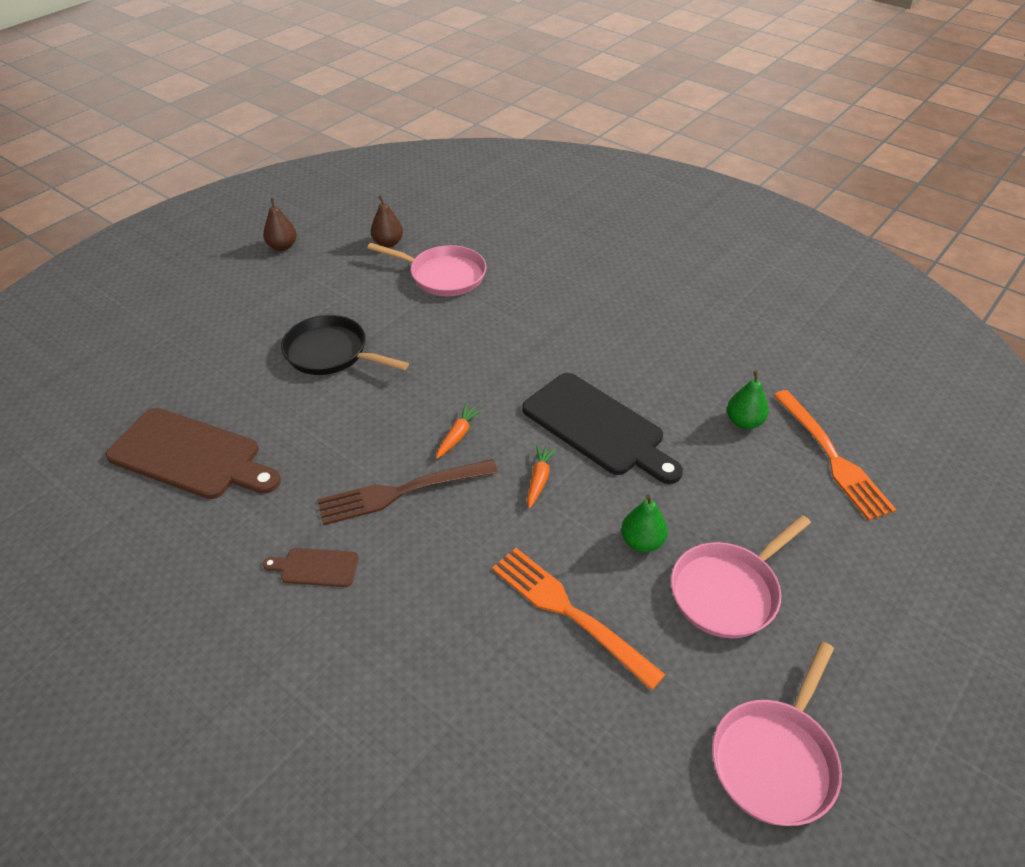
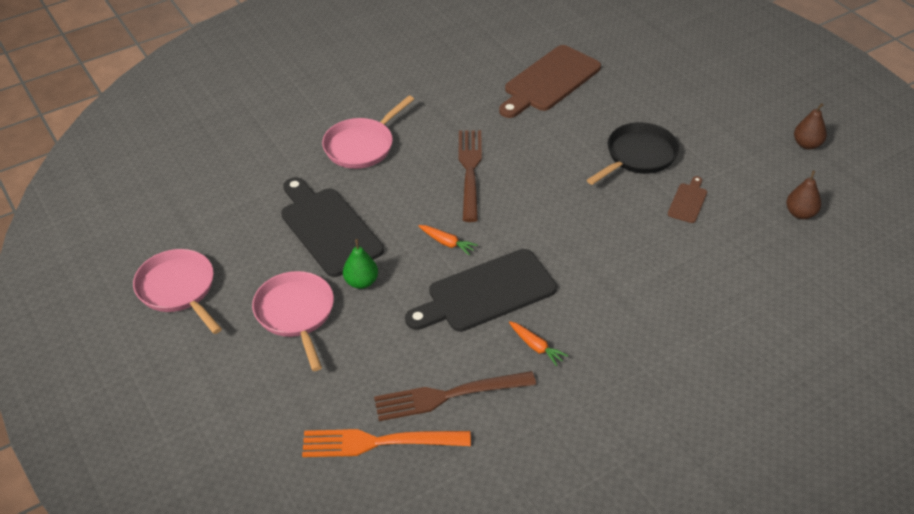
camera: 110 degrees right, 0 degrees up
brown cutting board [263,548,358,587] -> brown cutting board moved to [668,176,707,223]
pink pan [367,243,487,296] -> pink pan moved to [322,95,414,169]
orange carrot [436,404,483,459] -> orange carrot moved to [509,321,568,366]
orange fork [492,548,666,690] -> black cutting board [281,177,384,277]
green pear [727,371,769,429] -> brown fork [374,371,536,421]

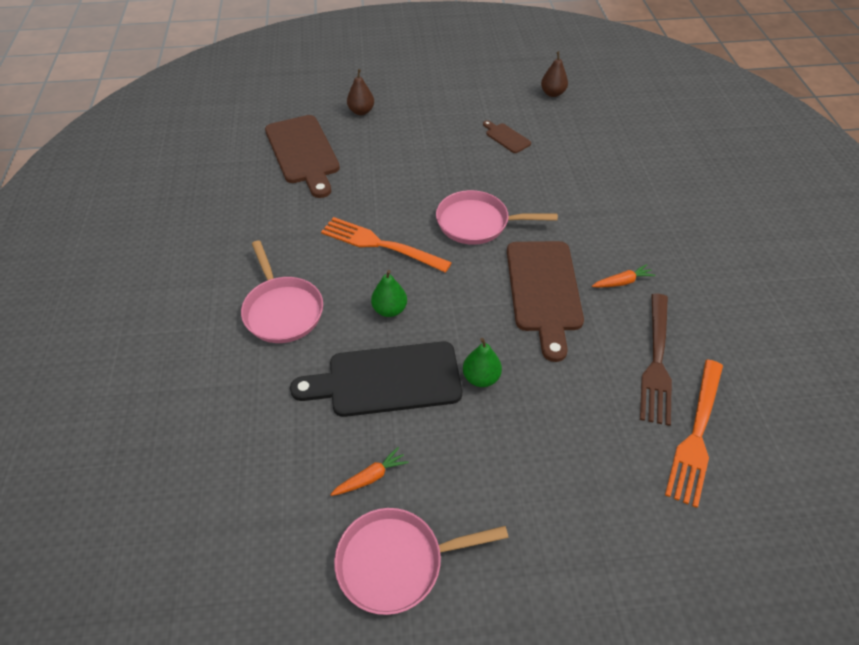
camera: 65 degrees left, 5 degrees up
pink pan [252,271,334,371] -> pink pan moved to [436,190,558,245]
black cutting board [405,249,557,332] -> brown cutting board [507,241,584,362]
orange carrot [419,225,478,256] -> orange carrot moved to [330,447,409,496]
brown fork [458,130,482,222] -> orange fork [321,217,452,273]
black pan [587,122,679,185] -> none
brown pear [794,103,827,149] -> brown pear moved to [347,69,374,115]
none -> green pear [371,270,407,317]

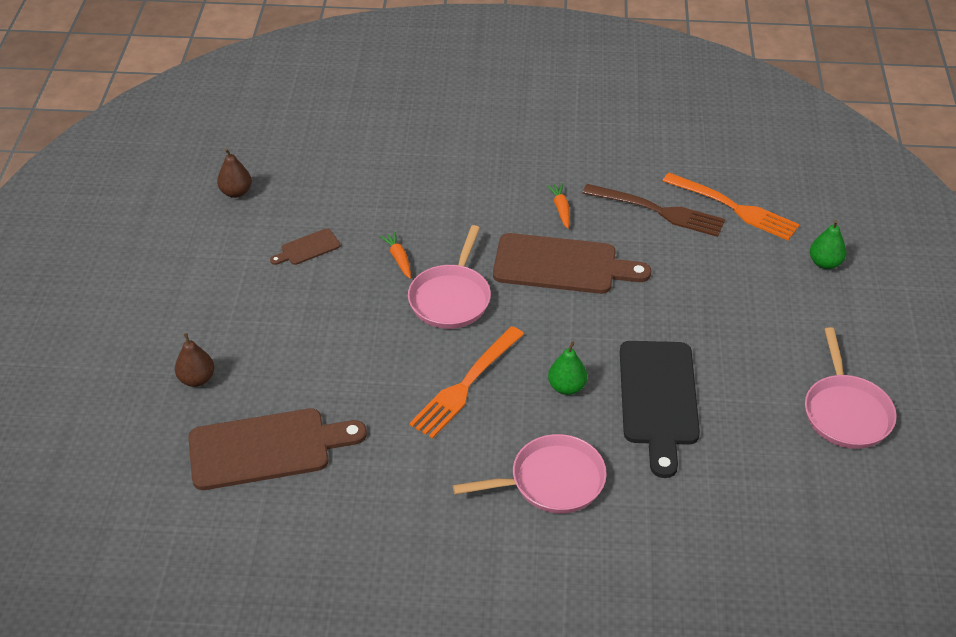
camera: 80 degrees left, 5 degrees down
orange carrot [330,447,409,496] -> orange carrot moved to [380,231,411,279]
green pear [463,338,502,387] -> green pear moved to [810,220,847,269]

